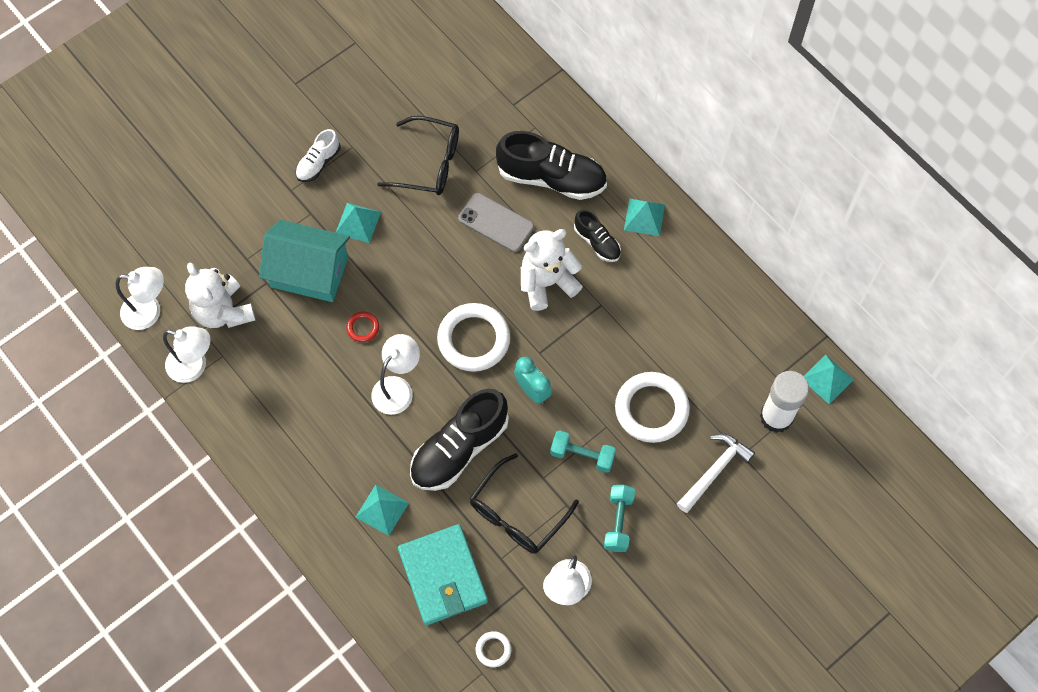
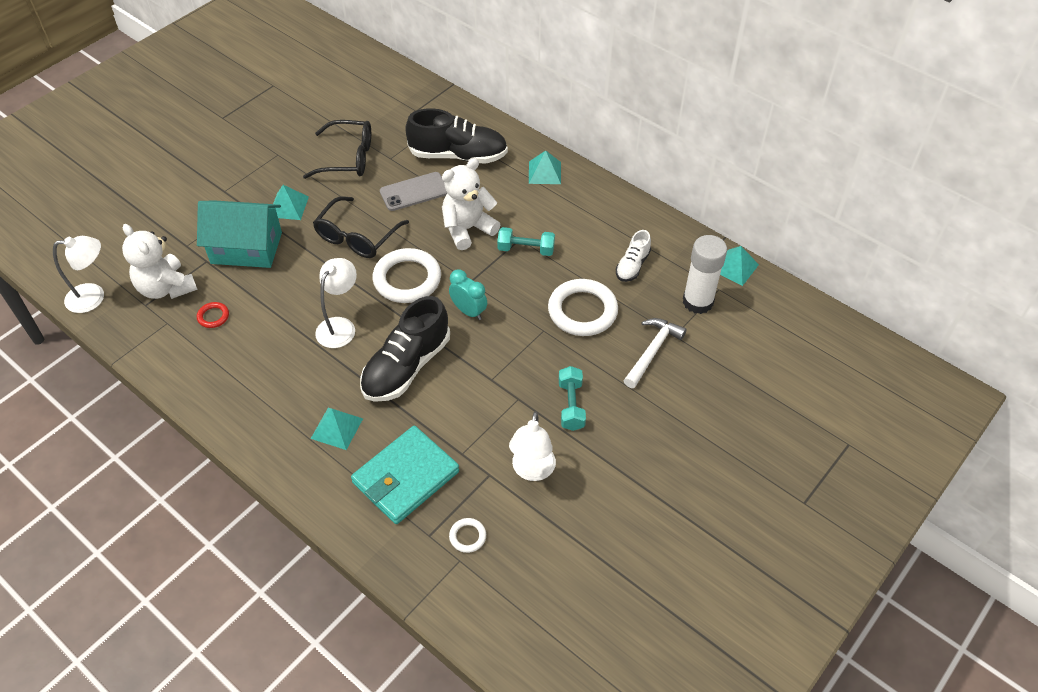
camera: 10 degrees left, 15 degrees down
white lamp [163,326,211,383] -> none
white shoe [296,129,341,182] -> white shoe moved to [616,230,651,282]
red ring [346,312,379,342] -> red ring moved to [197,302,229,328]
turquoise wallet [398,524,488,625] -> turquoise wallet turned 75 degrees clockwise [351,426,459,524]
grey phone [458,193,534,252] -> grey phone turned 45 degrees counterclockwise [380,172,447,211]
black glasses [469,453,579,554] -> black glasses moved to [313,196,409,258]
turquoise dumbbell [550,430,616,473] -> turquoise dumbbell moved to [497,227,555,256]
black shoe [574,209,621,262] -> none

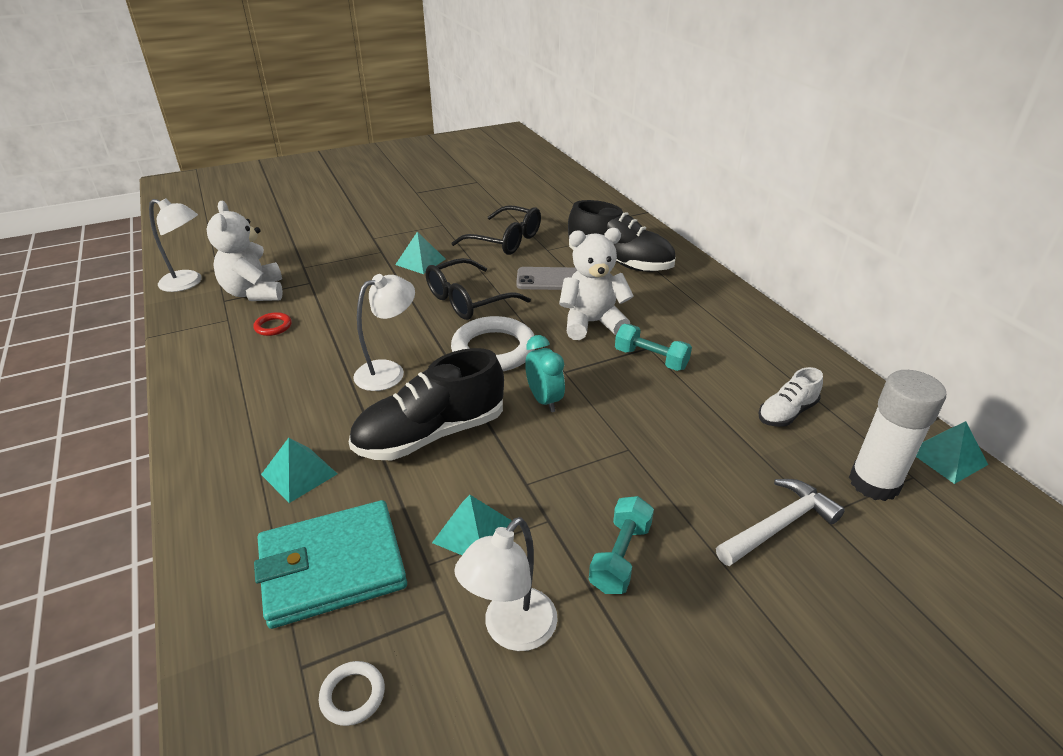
camera: 25 degrees right, 15 degrees down
turquoise house [197,200,282,268] -> none
turquoise pyramid [529,150,561,184] -> turquoise pyramid moved to [432,495,512,555]
white ring [548,279,618,336] -> none

